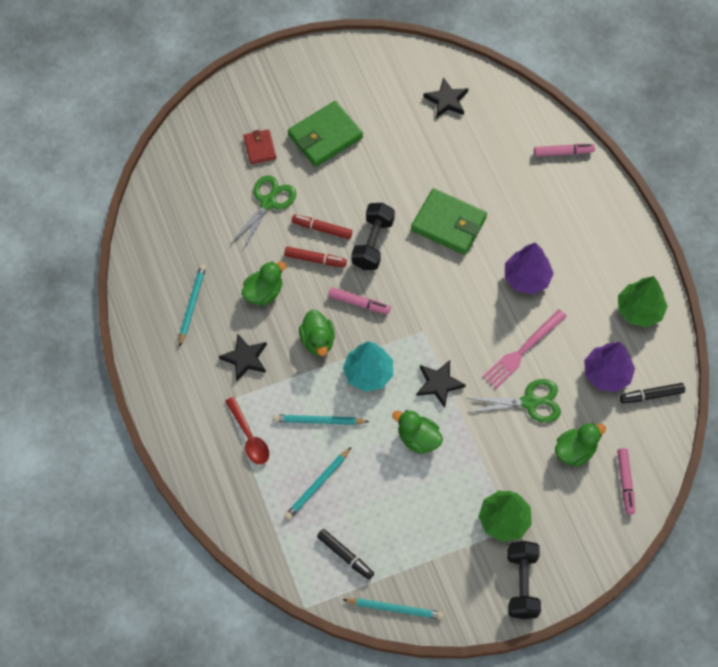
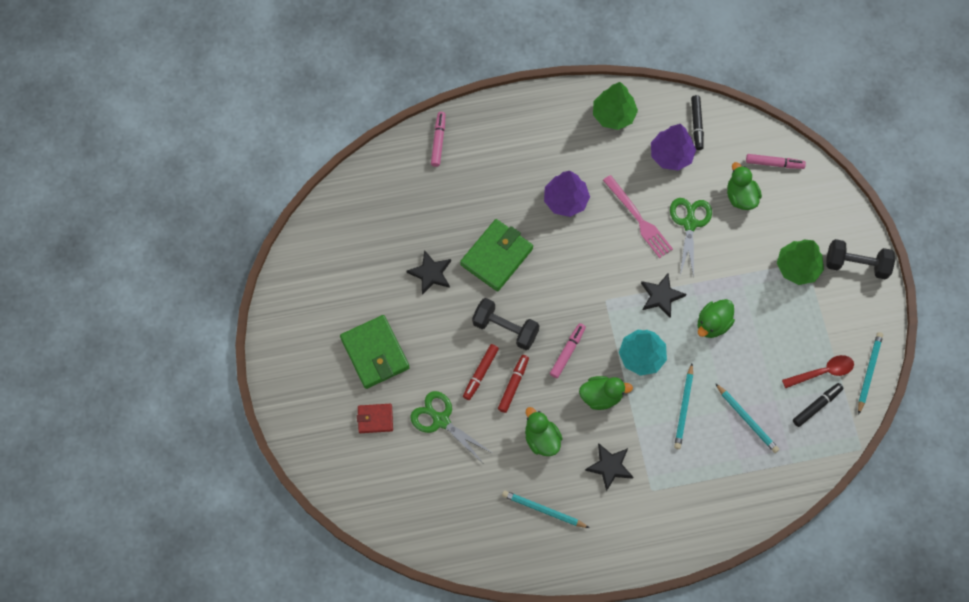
camera: 80 degrees left, 5 degrees up
red spoon [225,397,269,465] -> red spoon moved to [782,355,854,388]
black star [423,77,468,118] -> black star moved to [407,250,451,295]

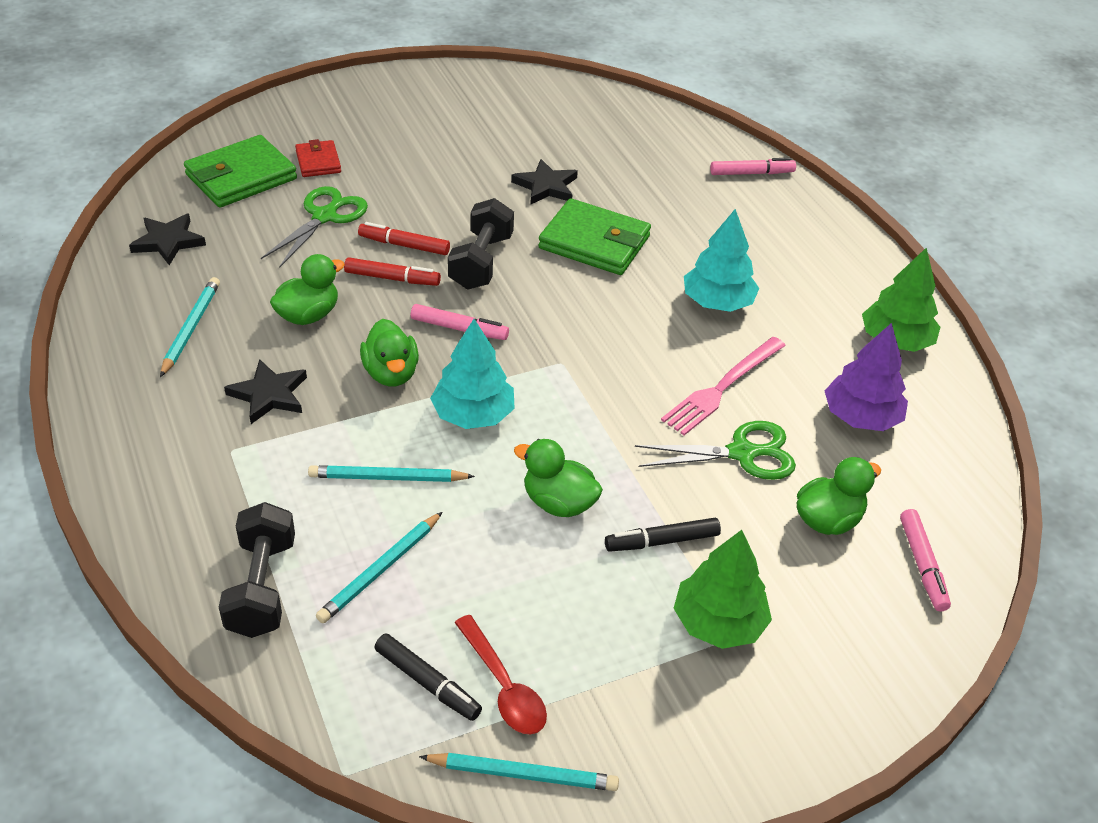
camera: 75 degrees right, 25 degrees down
green wallet [340,315,410,389] -> green wallet moved to [184,135,297,208]
purple tree [544,171,590,217] -> turquoise tree [684,209,759,312]
black star [641,274,686,318] -> black star moved to [129,214,206,265]
black marker [691,95,704,150] -> black marker moved to [605,518,721,552]
black dumbbell [826,239,895,279] -> black dumbbell moved to [219,502,295,638]

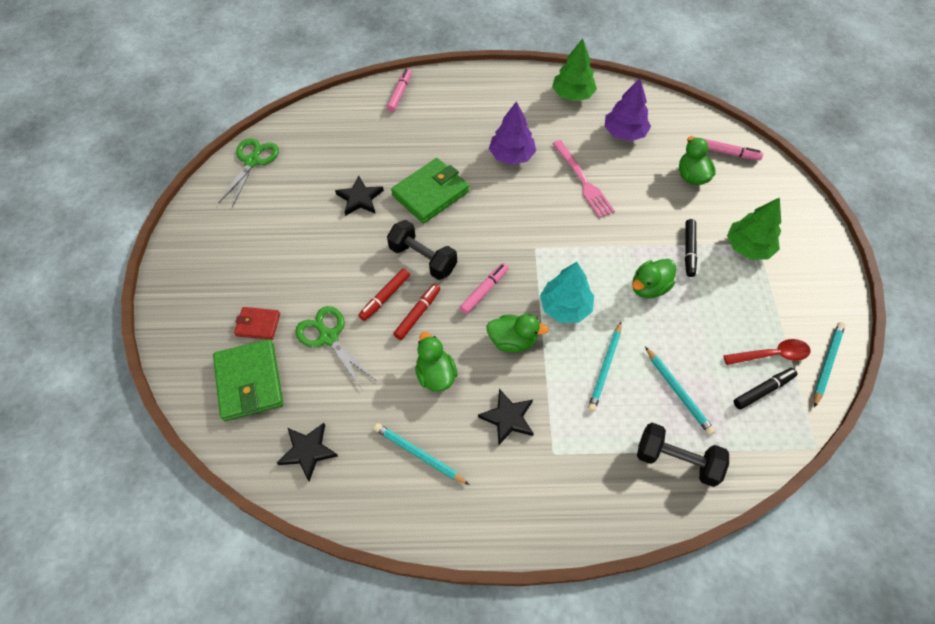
camera: 65 degrees left, 15 degrees up
green scissors [635,421,796,480] -> green scissors moved to [219,138,279,207]
turquoise tree [684,209,759,312] -> purple tree [489,101,536,165]

